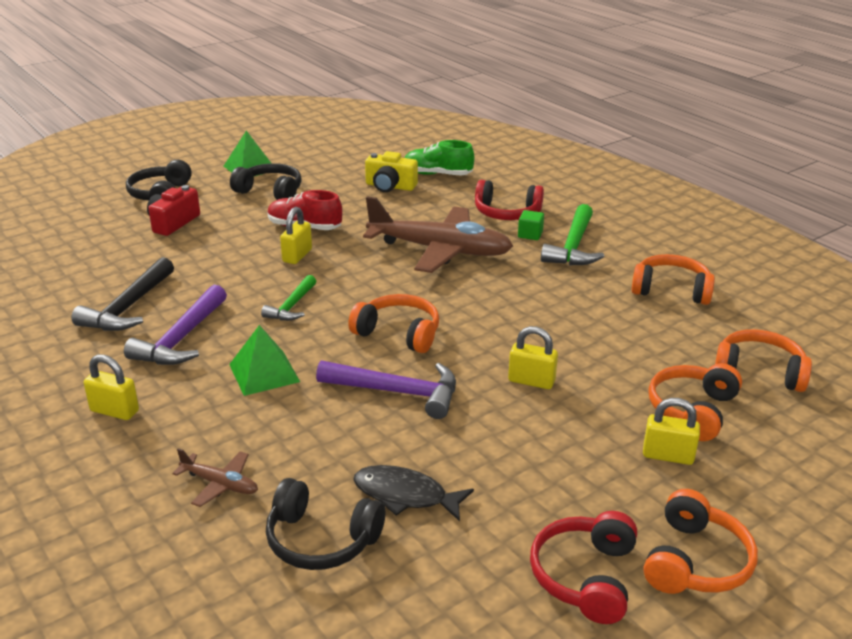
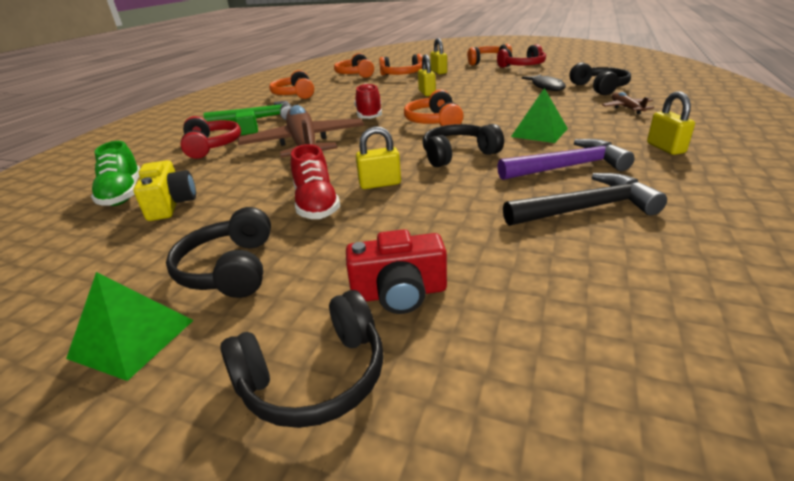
camera: 120 degrees left, 0 degrees up
green hammer [261,275,316,321] -> black headphones [423,124,504,167]
purple hammer [316,360,456,419] -> none
none -> red shoe [354,83,382,119]

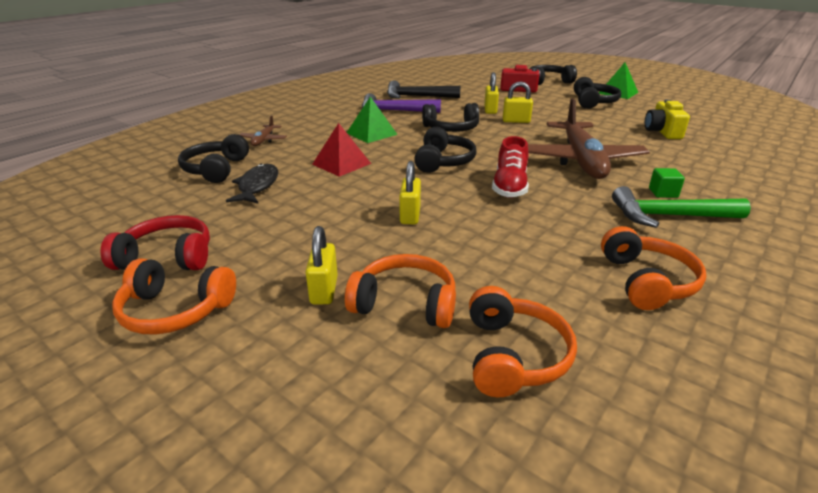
camera: 165 degrees left, 0 degrees up
green shoe [91,141,140,206] -> none
red headphones [181,116,241,159] -> none
red shoe [291,144,340,219] -> none
orange headphones [404,90,464,126] -> black headphones [414,127,476,173]
yellow padlock [647,91,695,155] -> yellow padlock moved to [484,72,499,114]
none -> red pyramid [312,123,371,177]

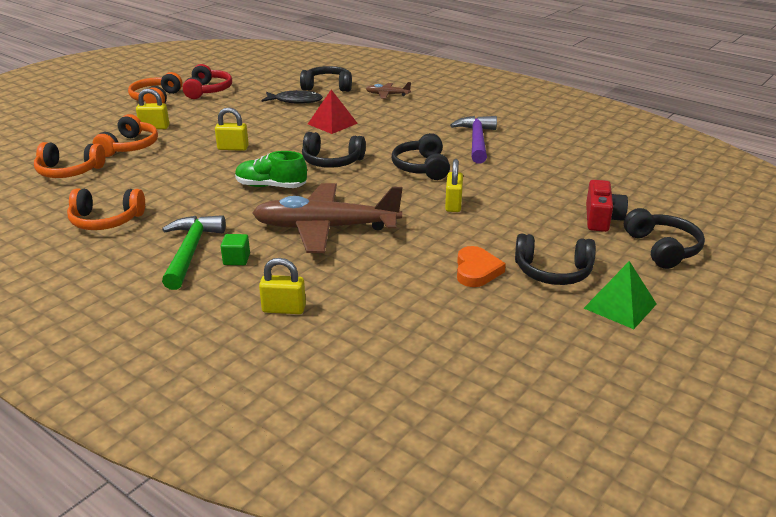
camera: 90 degrees right, 0 degrees up
green pyramid [347,97,398,143] -> none
black hammer [387,80,460,99] -> none
yellow padlock [484,72,499,114] -> yellow padlock moved to [259,258,306,314]
red shoe [492,136,529,198] -> green shoe [235,151,307,188]
yellow camera [645,99,690,139] -> none
none -> orange heart [457,246,506,287]

